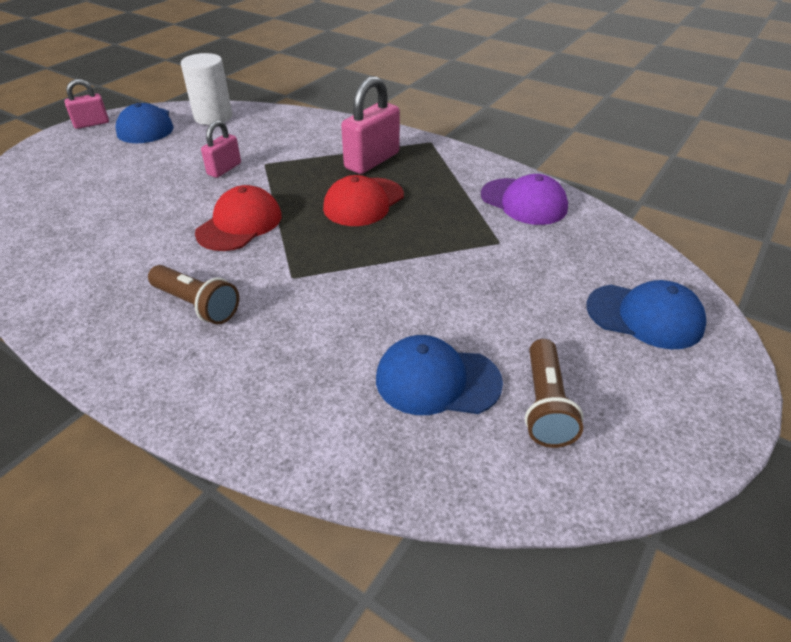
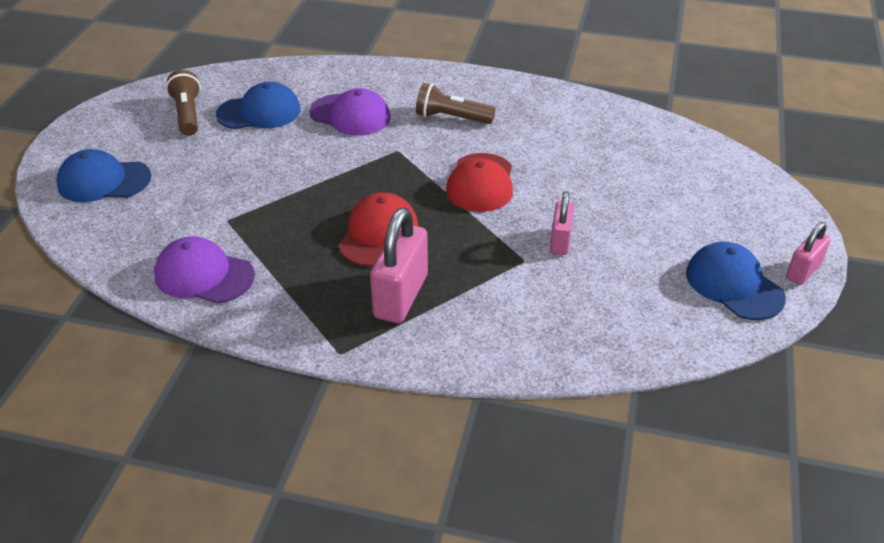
camera: 160 degrees right, 0 degrees up
white cylinder [181,53,232,125] -> none
none -> purple cap [309,88,391,136]

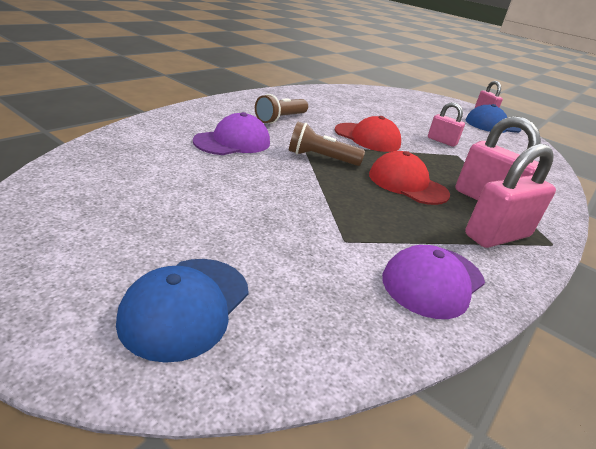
camera: 70 degrees left, 10 degrees down
brown flashlight [166,70,201,136] -> brown flashlight moved to [289,122,365,166]
blue cap [216,82,301,129] -> none
none -> pink padlock [465,144,556,248]

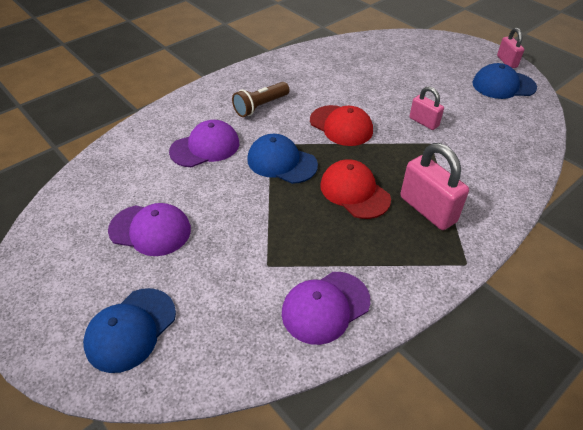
camera: 15 degrees right, 15 degrees up
brown flashlight [289,122,365,166] -> blue cap [247,134,318,184]
pink padlock [465,144,556,248] -> none
none -> purple cap [108,203,191,256]

